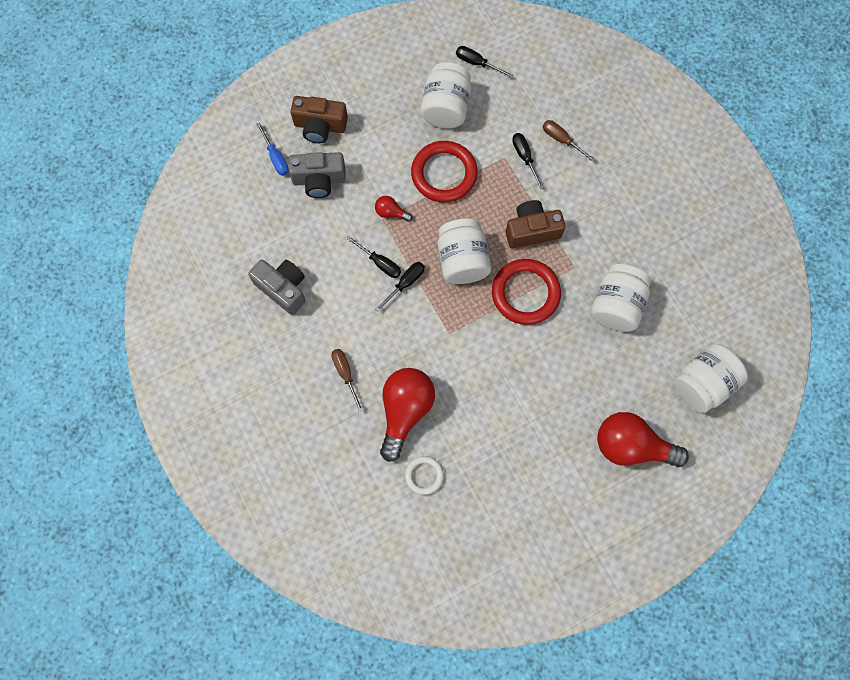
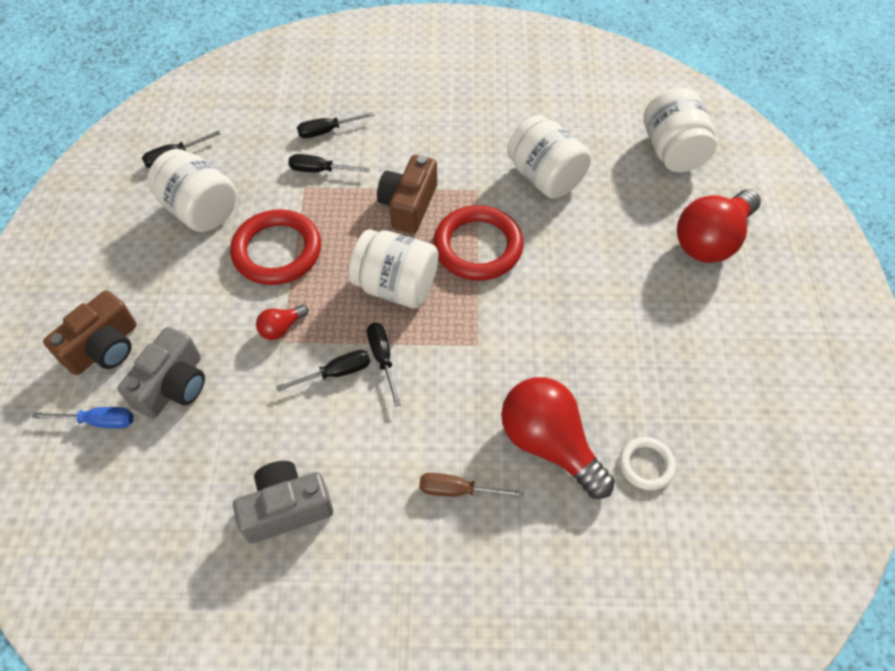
camera: 60 degrees left, 15 degrees down
brown screwdriver [543,120,596,162] -> black screwdriver [297,112,374,138]

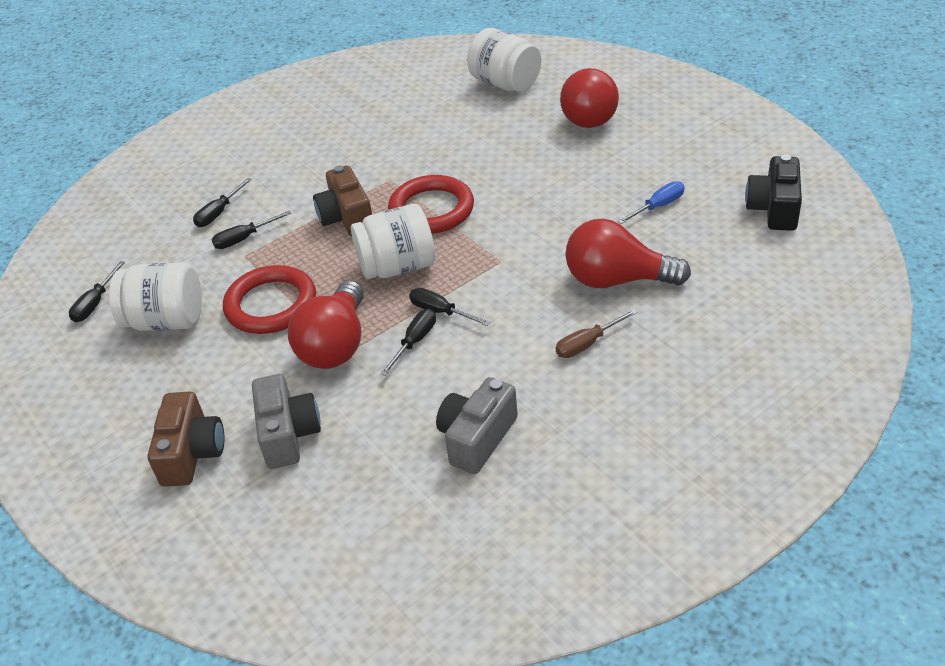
camera: 35 degrees left, 15 degrees down
blue screwdriver [32,407,133,429] -> blue screwdriver moved to [617,181,685,224]
red light bulb [256,305,308,340] -> red light bulb [288,280,364,369], size x2.22
white jar [507,115,591,199] -> none
white ring [619,437,676,490] -> none
none -> black camera [745,154,802,231]

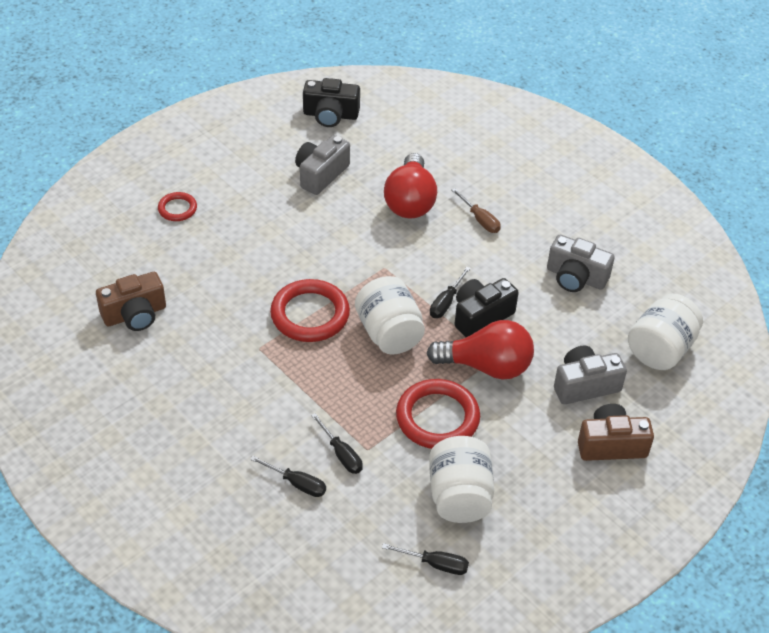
camera: 100 degrees left, 5 degrees up
brown camera [313,165,372,236] -> brown camera moved to [96,272,166,331]
black screwdriver [380,309,436,376] -> black camera [454,278,519,337]
white jar [467,28,541,92] -> white jar moved to [628,294,703,370]
red light bulb [560,68,619,128] -> red ring [158,192,197,221]
blue screwdriver [617,181,685,224] -> grey camera [295,135,350,195]

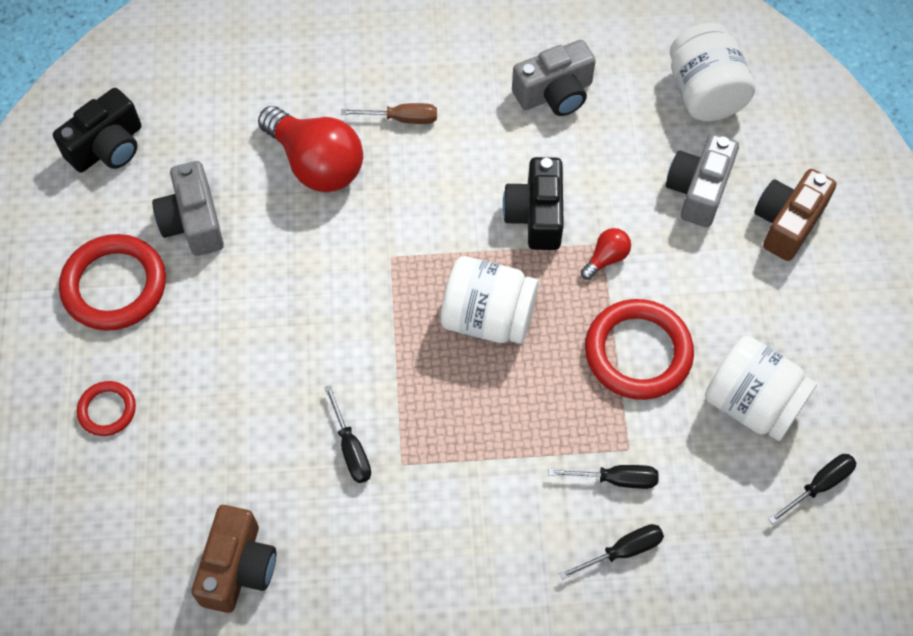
camera: 50 degrees left, 15 degrees up
red ring [270,279,350,342] -> red ring moved to [59,234,166,331]
red light bulb [427,320,534,380] -> red light bulb [581,228,631,280], size x0.45
black screwdriver [430,267,471,318] -> black screwdriver moved to [324,385,371,483]

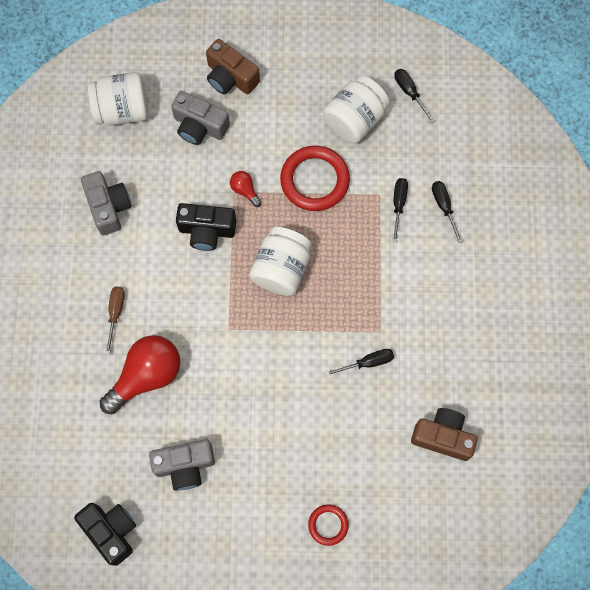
camera: 85 degrees left, 10 degrees up
red ring [59,234,166,331] -> none

